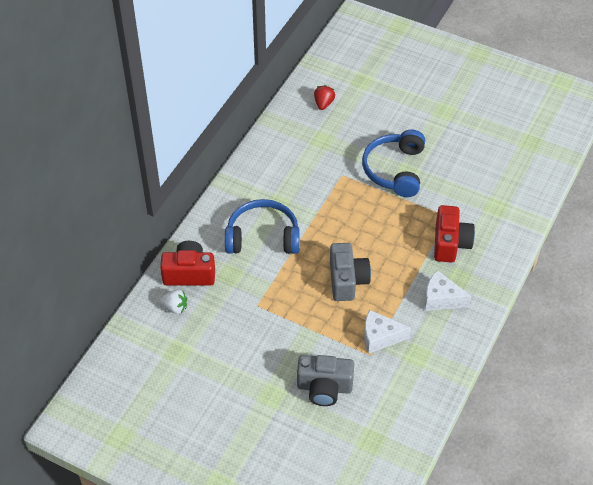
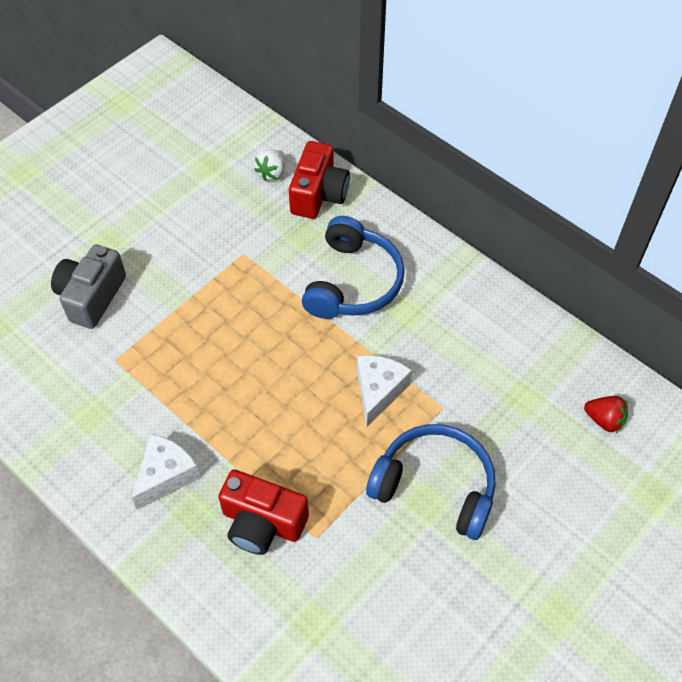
camera: 105 degrees right, 5 degrees up
grey camera [330,243,371,301] -> none
white cheese [364,310,411,354] -> white cheese moved to [357,355,412,427]

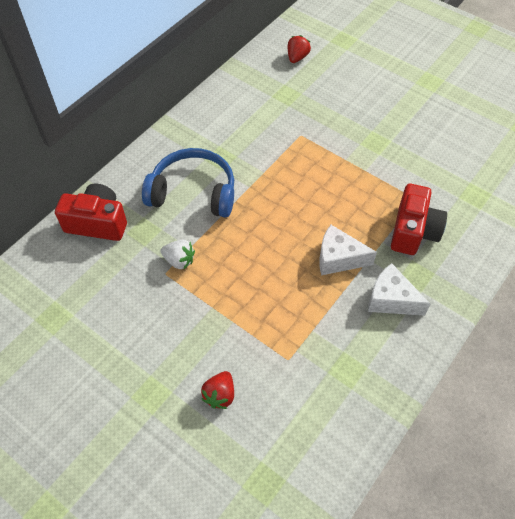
camera: 95 degrees left, 0 degrees up
grey camera [51,244,126,329] -> red strawberry [201,371,234,409]
white strawberry [254,149,285,181] -> white strawberry moved to [161,240,195,269]
white cheese [357,355,412,427] -> white cheese moved to [319,225,377,275]
blue headphones [366,424,496,540] -> none

